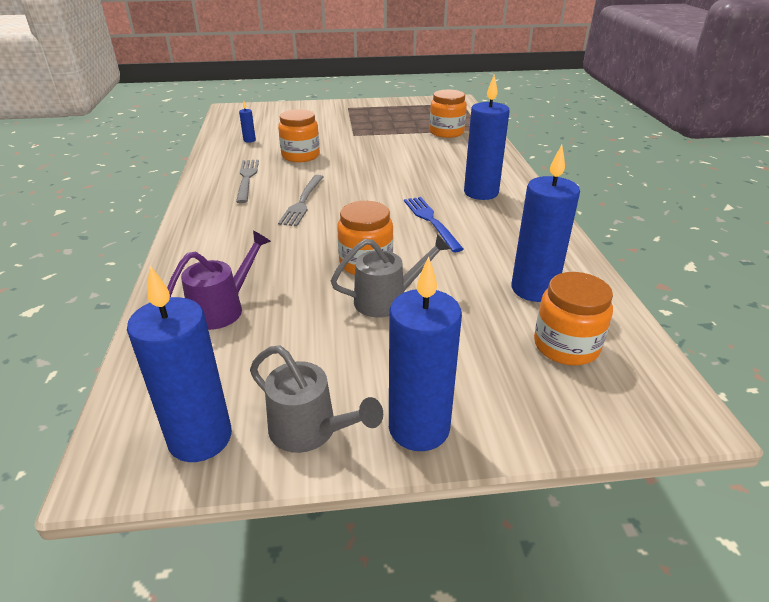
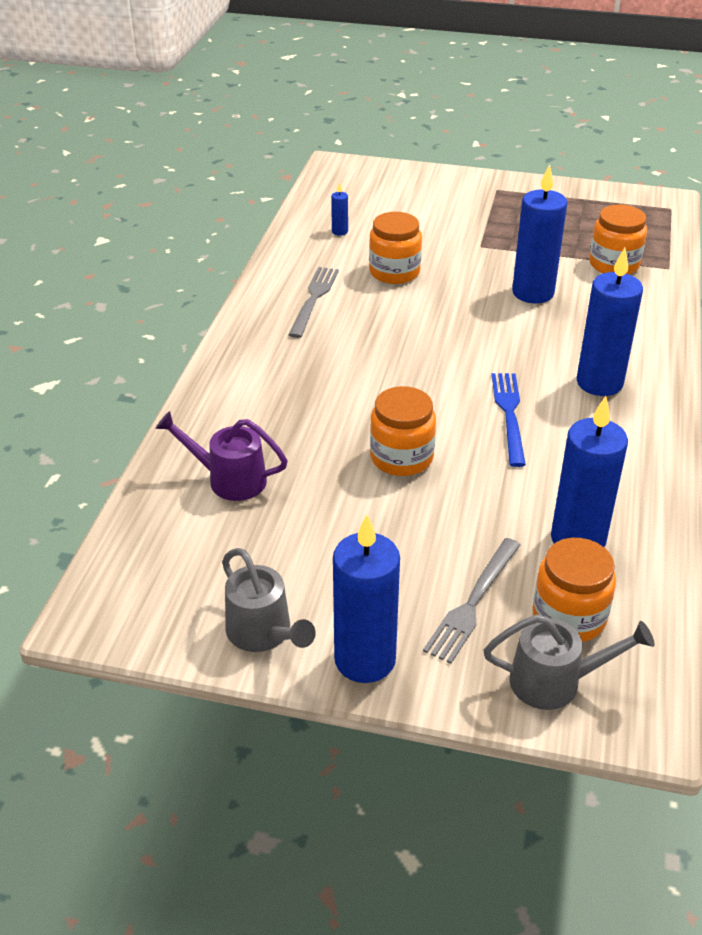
camera: 20 degrees right, 5 degrees up
blue candle [127,266,232,462] -> blue candle moved to [512,164,567,303]
purple watering can [167,231,271,330] -> purple watering can turned 135 degrees counterclockwise [155,411,288,501]
grey fork [278,175,324,226] -> grey fork moved to [423,538,521,664]
grey watering can [331,234,451,317] -> grey watering can moved to [484,614,655,710]

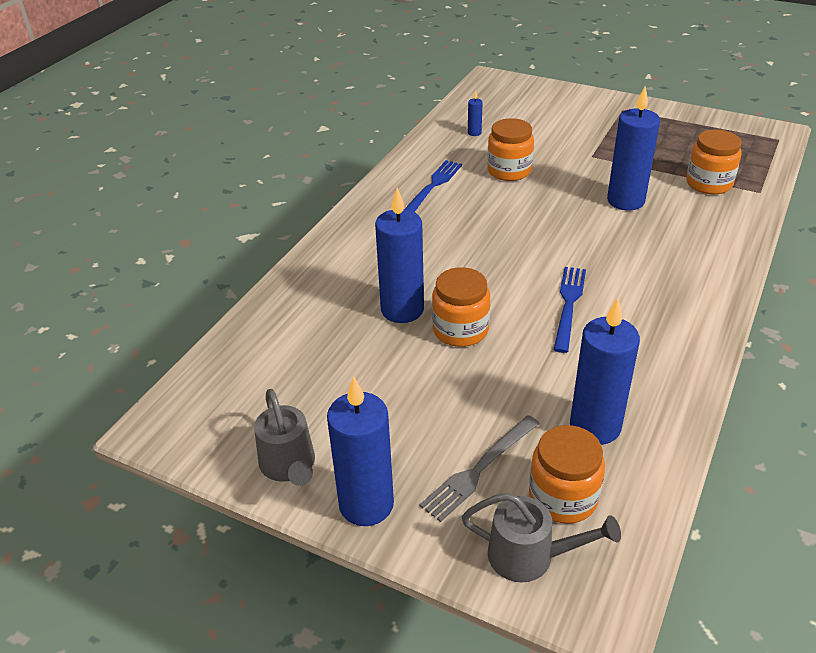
camera: 15 degrees right, 0 degrees up
purple watering can [155,411,288,501] -> none
grey fork [288,267,339,338] -> blue fork [405,160,462,212]
blue candle [577,248,643,396] -> blue candle moved to [375,188,424,323]

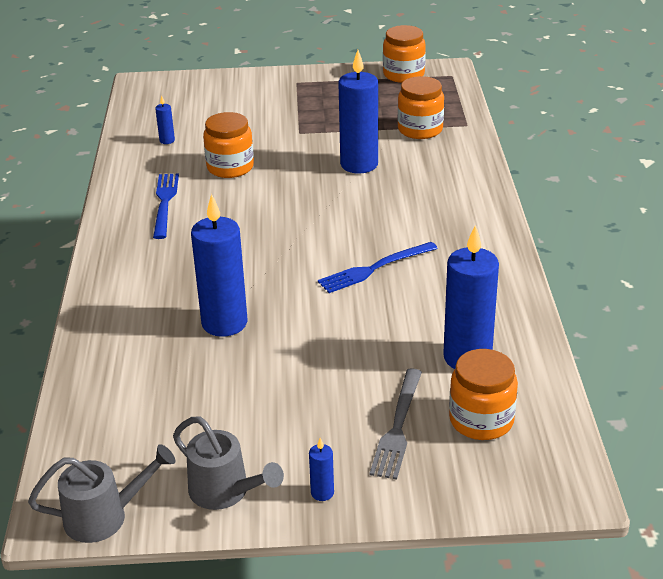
camera: 30 degrees left, 5 degrees down
blue candle [327,376,394,526] -> blue candle [309,438,334,501], size x0.42
orange jar [432,267,490,347] -> orange jar moved to [383,25,426,83]
grey watering can [462,493,621,583] -> grey watering can moved to [28,444,176,543]
blue fork [554,267,586,353] -> blue fork turned 105 degrees counterclockwise [318,242,438,293]

